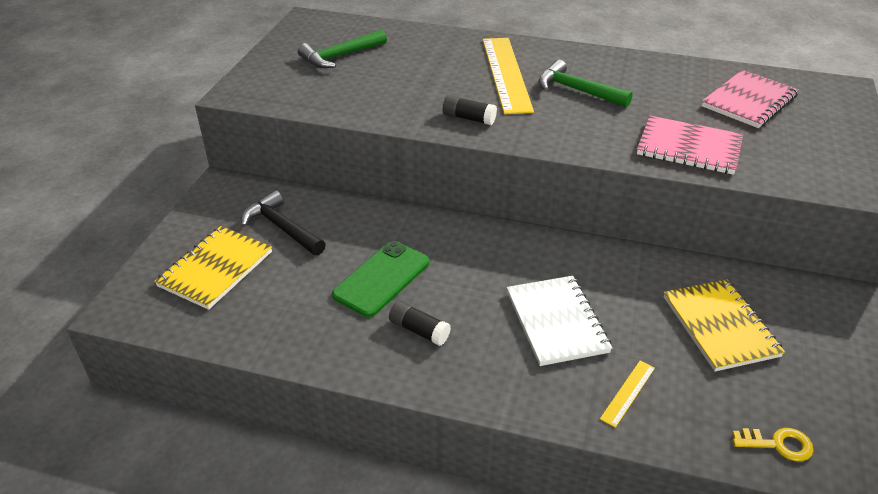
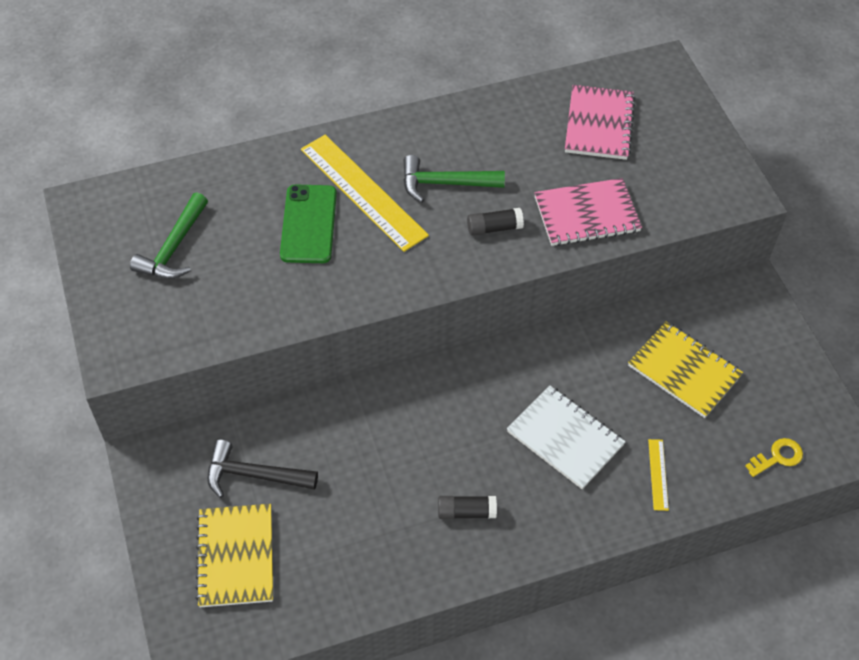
camera: 35 degrees left, 15 degrees up
green phone [332,241,429,317] -> green phone moved to [280,185,337,263]
black glue stick [443,95,497,125] -> black glue stick moved to [467,208,524,236]

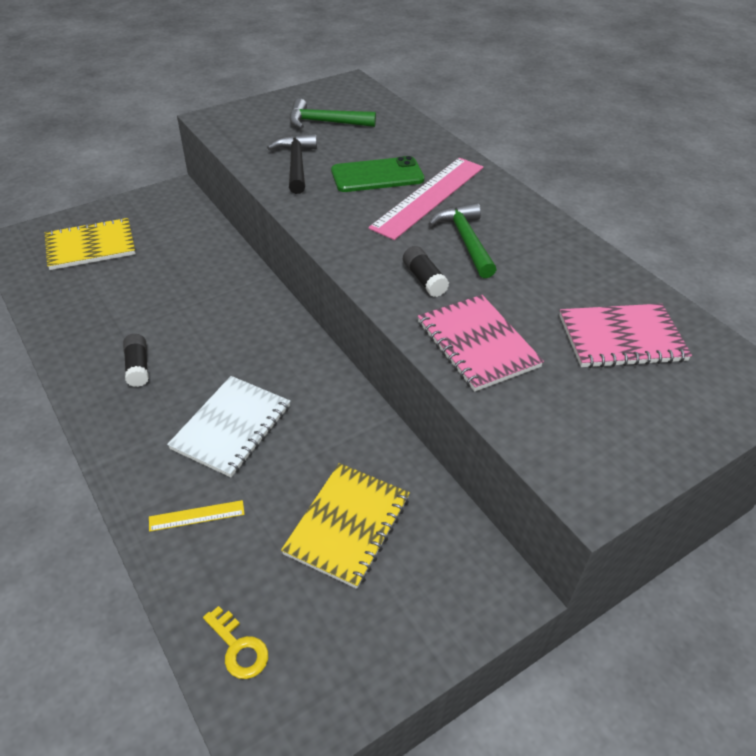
camera: 75 degrees right, 10 degrees down
black hammer [207,439,318,498] -> black hammer moved to [267,134,317,194]
yellow ruler [301,135,429,252] -> pink ruler [368,158,484,240]

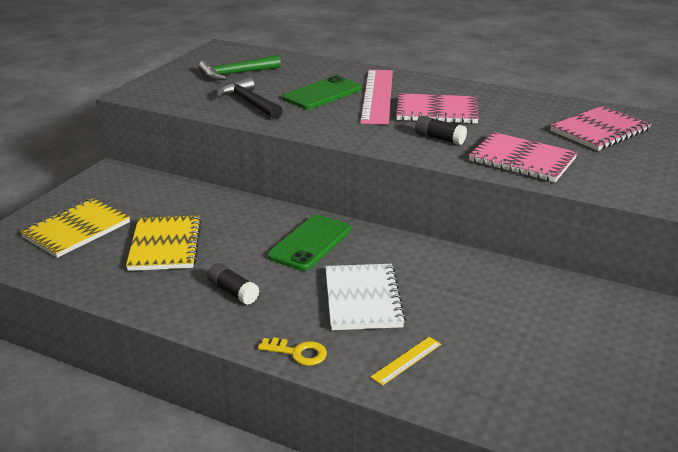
camera: 30 degrees left, 15 degrees down
yellow key [203,606,268,679] -> yellow key moved to [258,337,327,366]
yellow notebook [281,463,410,589] -> yellow notebook moved to [126,215,201,271]
green hammer [428,203,497,278] -> pink notebook [396,93,479,124]
none -> green phone [268,215,351,271]

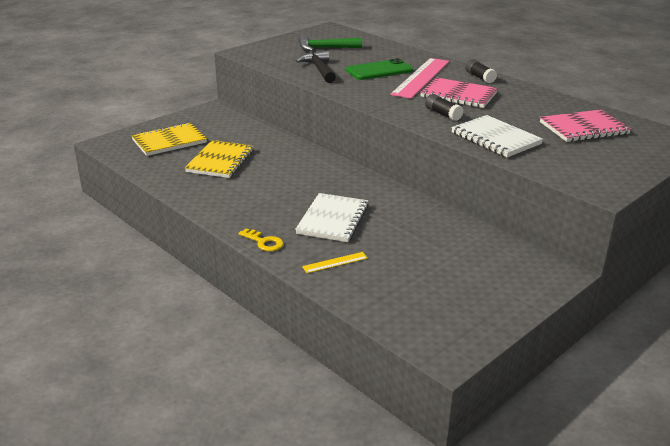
camera: 20 degrees right, 0 degrees up
black glue stick [207,263,259,305] -> black glue stick moved to [465,59,497,83]
green phone [268,215,351,271] -> none
pink notebook [469,132,578,182] -> white notebook [451,115,543,157]

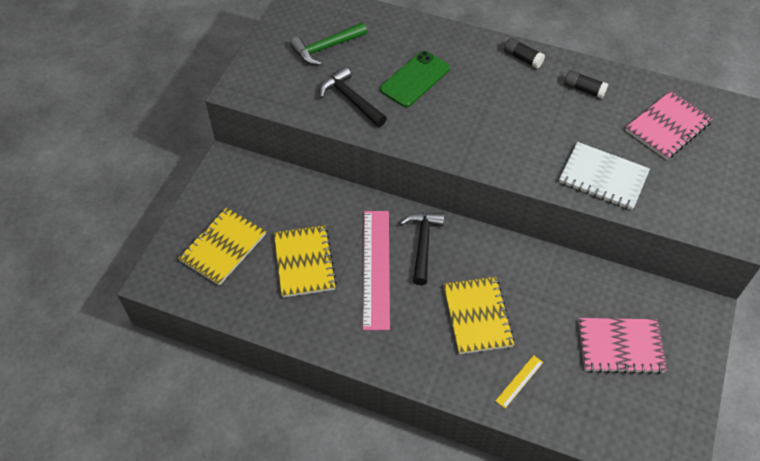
camera: 25 degrees left, 25 degrees up
yellow key [238,228,283,251] -> none
white notebook [295,193,369,242] -> yellow notebook [444,277,515,354]
pink ruler [390,58,449,99] -> pink ruler moved to [363,211,390,330]
pink notebook [420,77,498,108] -> pink notebook moved to [578,318,667,374]
black glue stick [425,94,463,121] -> black glue stick moved to [564,70,608,99]
none -> black hammer [400,212,445,285]

